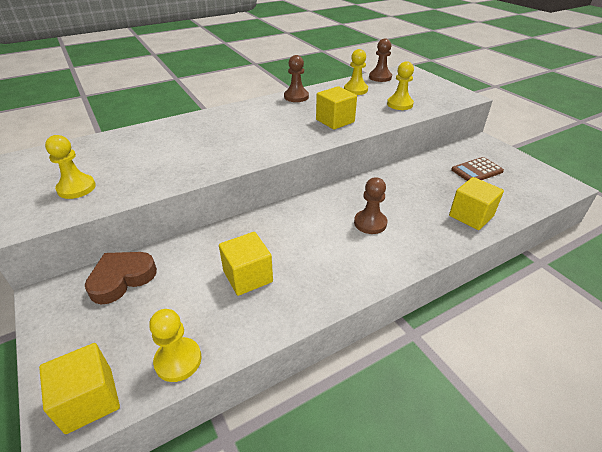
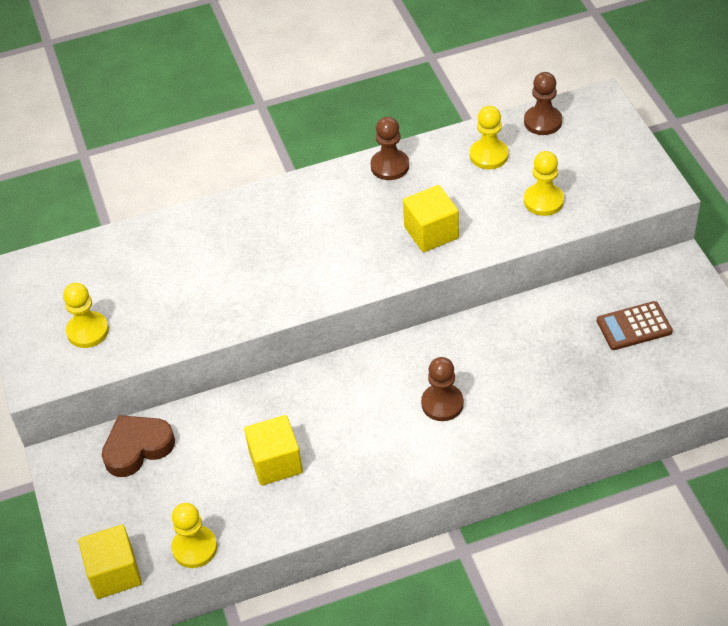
camera: 15 degrees right, 10 degrees up
yellow cube [449,177,504,230] -> none

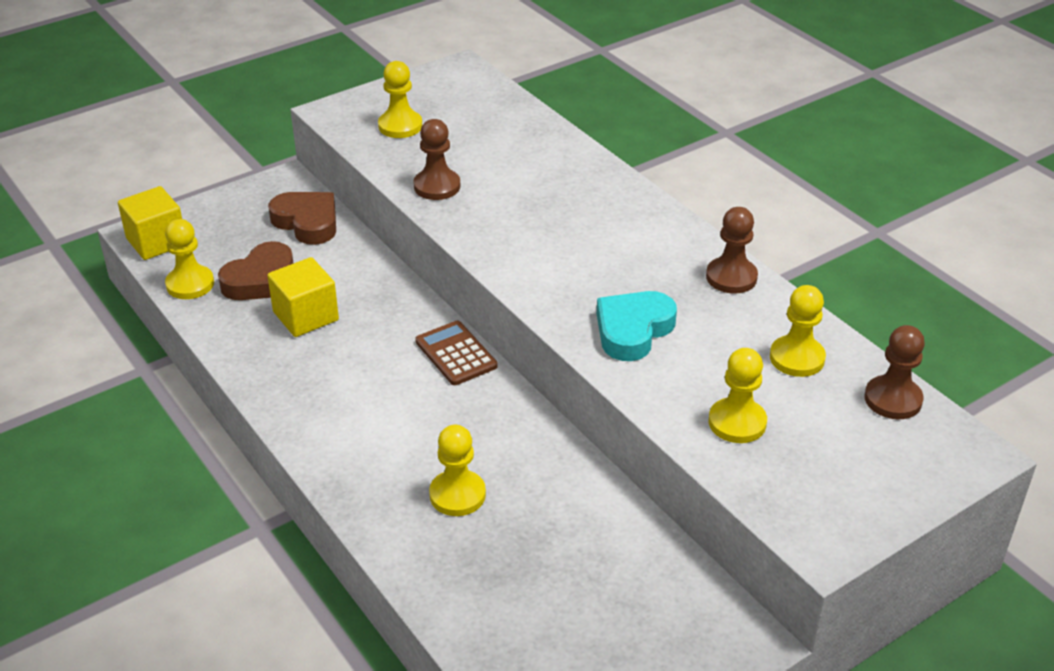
camera: 70 degrees right, 10 degrees down
yellow cube [403,185,459,252] -> turquoise heart [597,291,677,361]
brown pawn [421,357,464,421] -> brown pawn moved to [413,119,460,200]
brown calculator [597,301,673,350] -> brown calculator moved to [415,321,498,385]
none -> brown heart [218,241,294,300]
none -> yellow pawn [429,425,486,516]

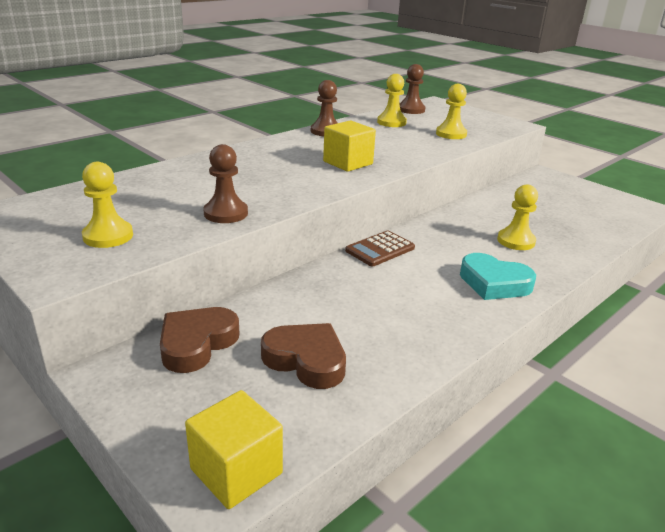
camera: 100 degrees left, 10 degrees down
yellow pawn [165,219,214,299] -> none
yellow cube [267,257,339,337] -> yellow cube moved to [323,120,376,172]
turquoise heart [597,291,677,361] -> turquoise heart moved to [460,253,536,300]

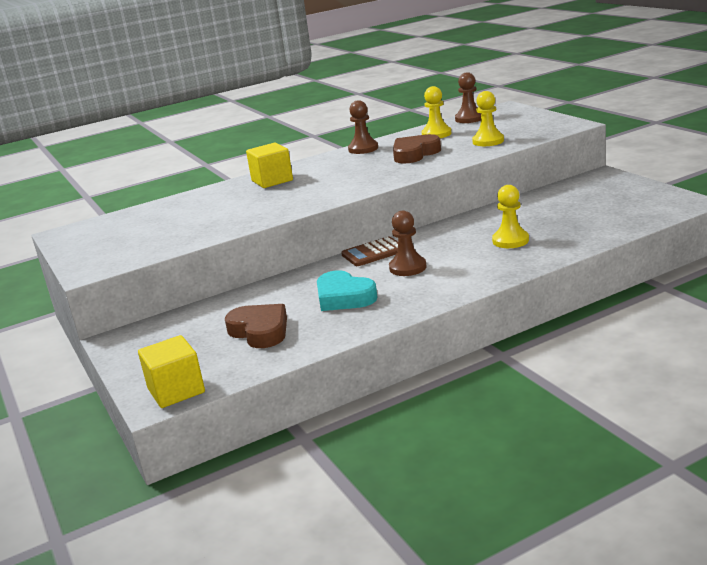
camera: 20 degrees right, 5 degrees down
yellow pawn [82,162,133,248] -> none
brown heart [160,307,239,373] -> brown heart moved to [393,134,441,163]
brown pawn [203,144,248,223] -> brown pawn moved to [389,211,427,276]
yellow cube [323,120,376,172] -> yellow cube moved to [246,143,293,188]
turquoise heart [460,253,536,300] -> turquoise heart moved to [317,270,377,311]

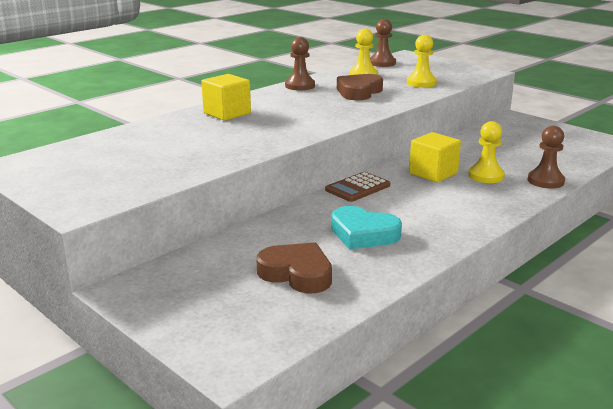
camera: 20 degrees left, 0 degrees up
yellow cube [138,335,205,408] -> yellow cube moved to [409,132,461,183]
brown pawn [389,211,427,276] -> brown pawn moved to [527,126,565,189]

